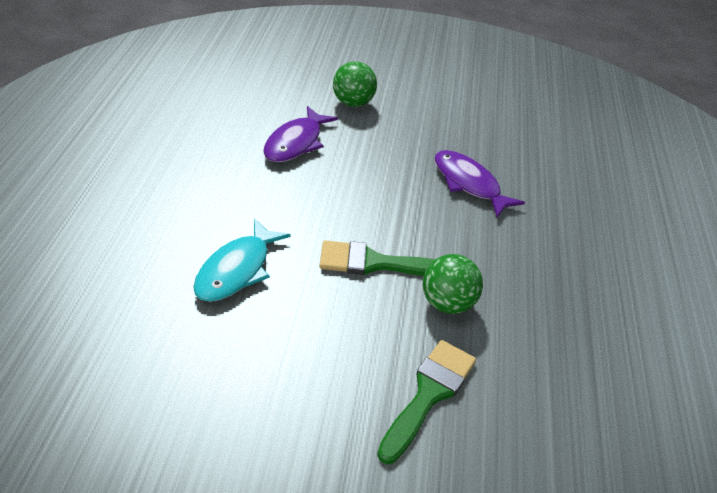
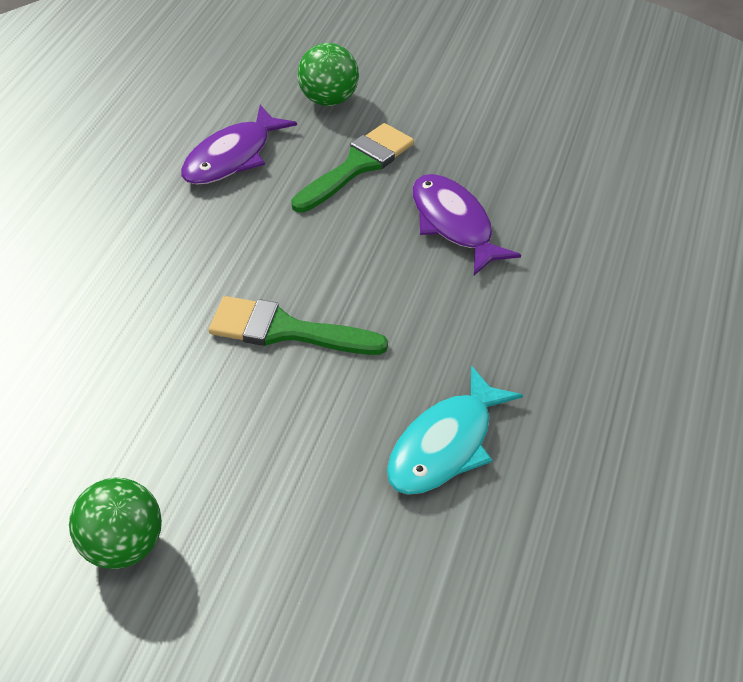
camera: 15 degrees right, 5 degrees up
turquoise fish [193,218,291,302] -> turquoise fish moved to [387,366,523,495]
green brush [377,340,476,464] -> green brush moved to [291,123,414,213]
green ball [423,254,483,314] -> green ball moved to [69,478,162,569]

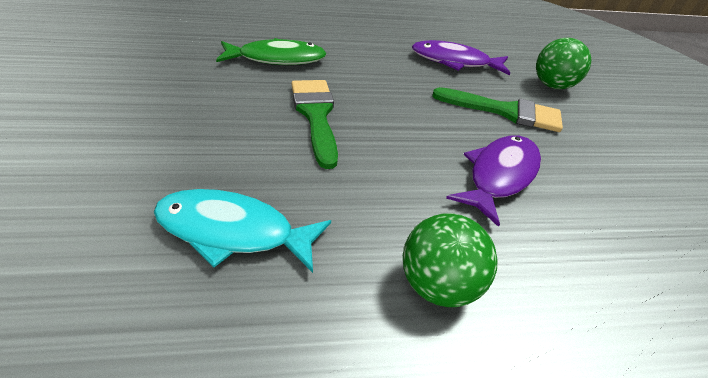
camera: 60 degrees right, 5 degrees down
green ball [69,478,162,569] -> green ball moved to [403,213,498,307]
none -> green fish [216,38,327,65]

